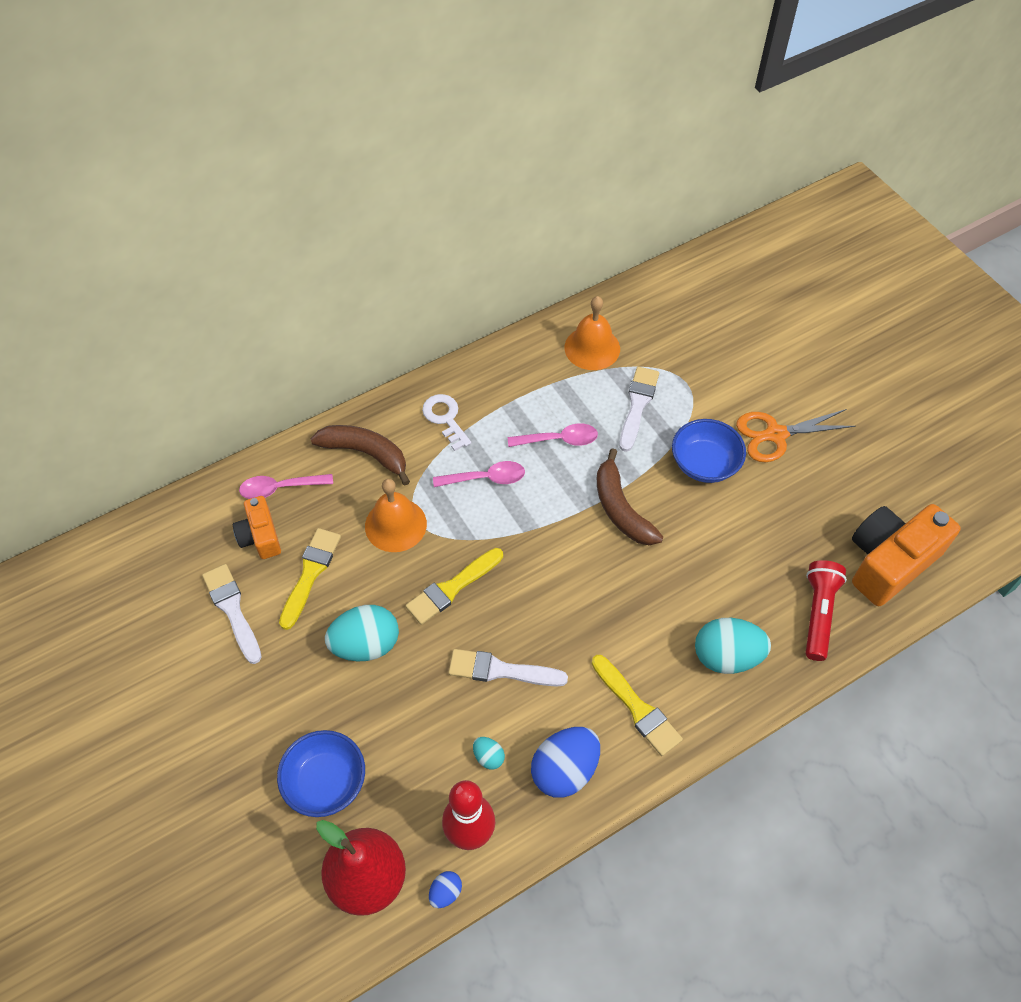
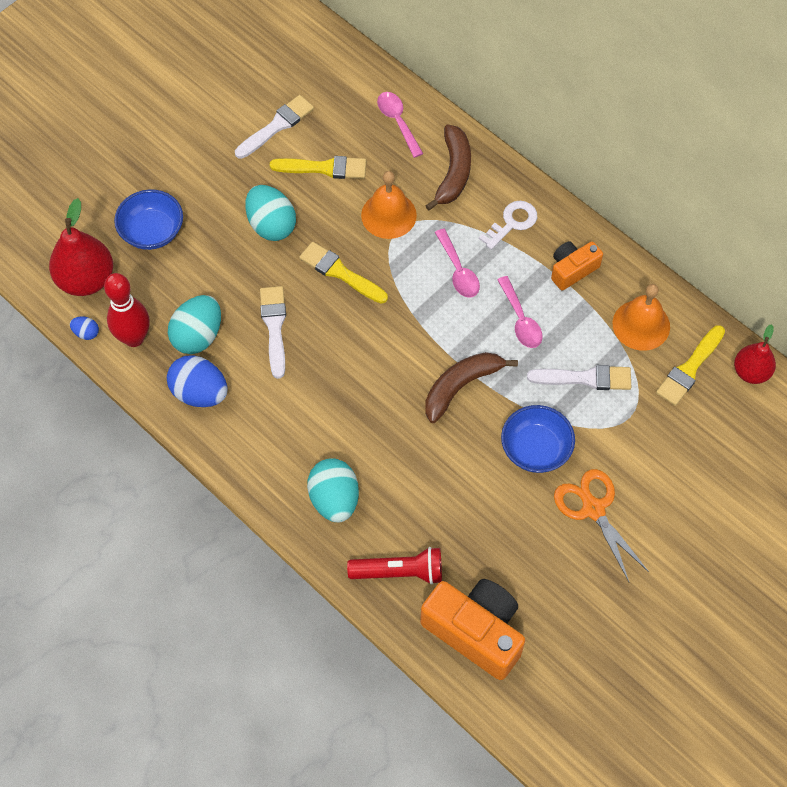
camera: 75 degrees right, 5 degrees up
orange camera [233,496,281,559] -> orange camera moved to [551,241,603,291]
turquoise egg [473,737,505,770] -> turquoise egg [168,295,221,354], size x2.13
yellow brush [592,655,683,756] -> yellow brush moved to [656,325,725,406]
none -> red pear [734,324,776,384]

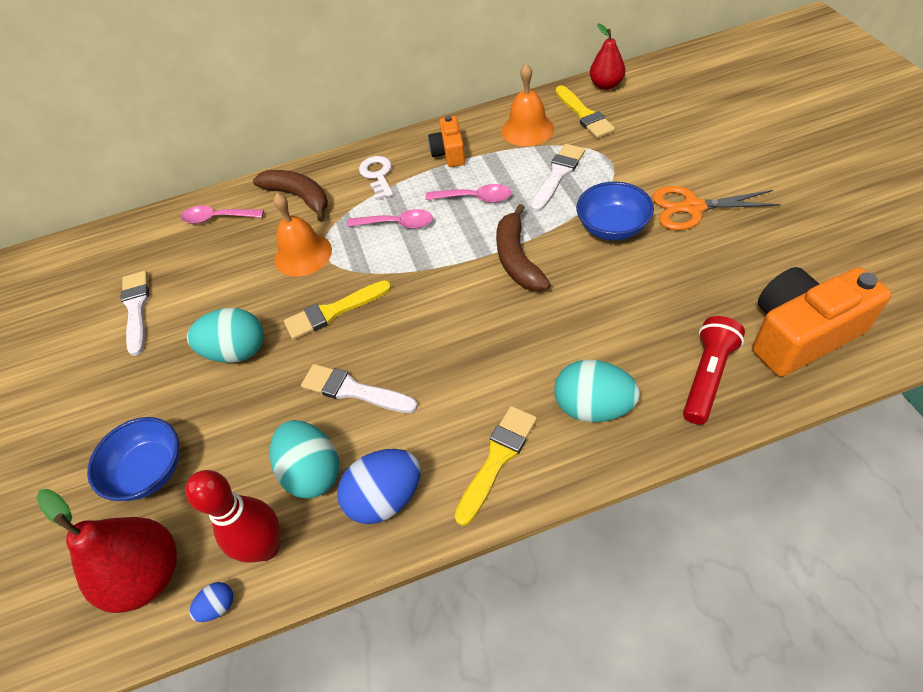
camera: 55 degrees left, 10 degrees down
yellow brush [270,156,366,179] -> yellow brush moved to [454,406,537,526]

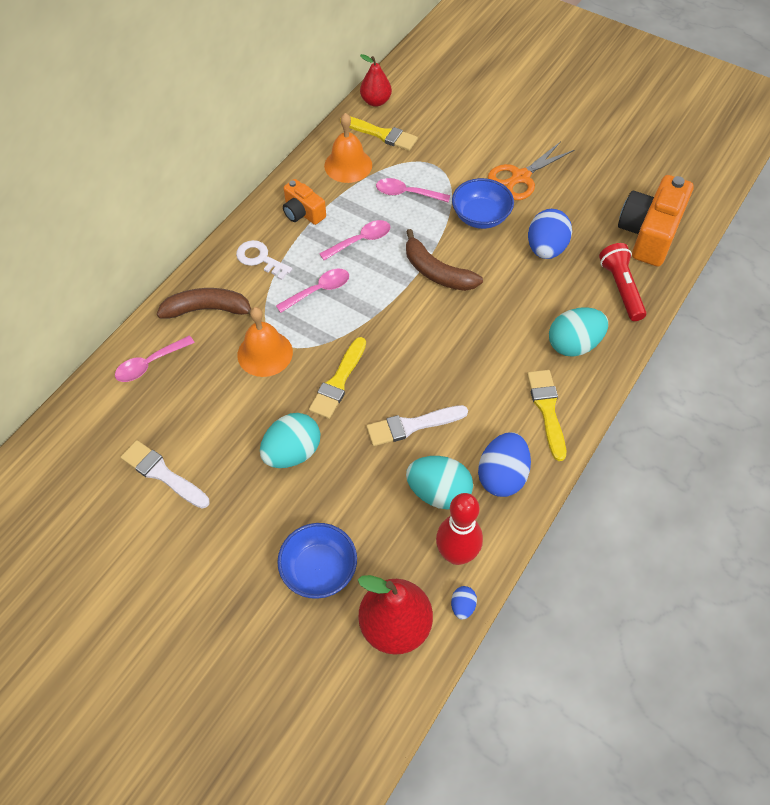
camera: 45 degrees left, 5 degrees up
white brush [531,144,585,212] -> pink spoon [376,178,450,203]
none -> blue egg [528,209,572,259]

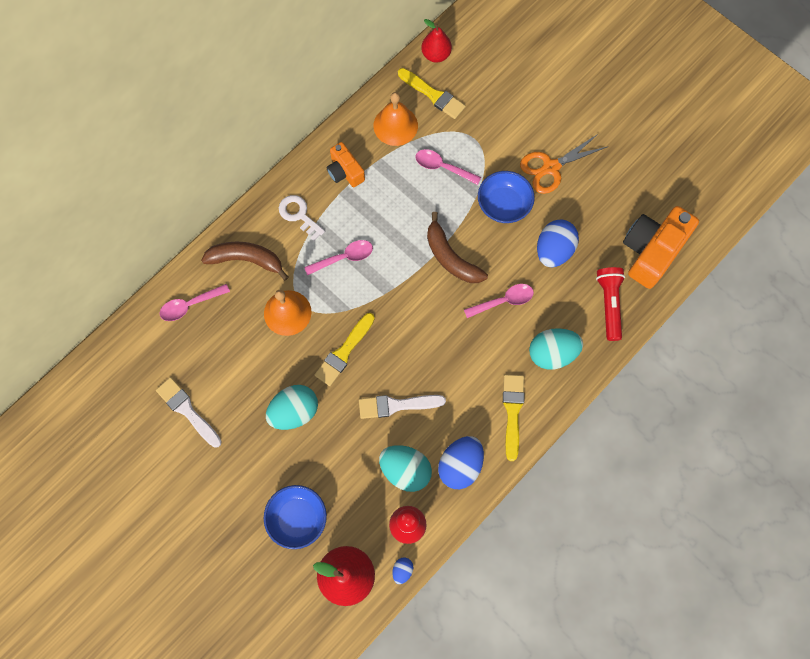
camera: 10 degrees right, 15 degrees up
pink spoon [319,220,390,260] -> pink spoon moved to [464,284,534,318]

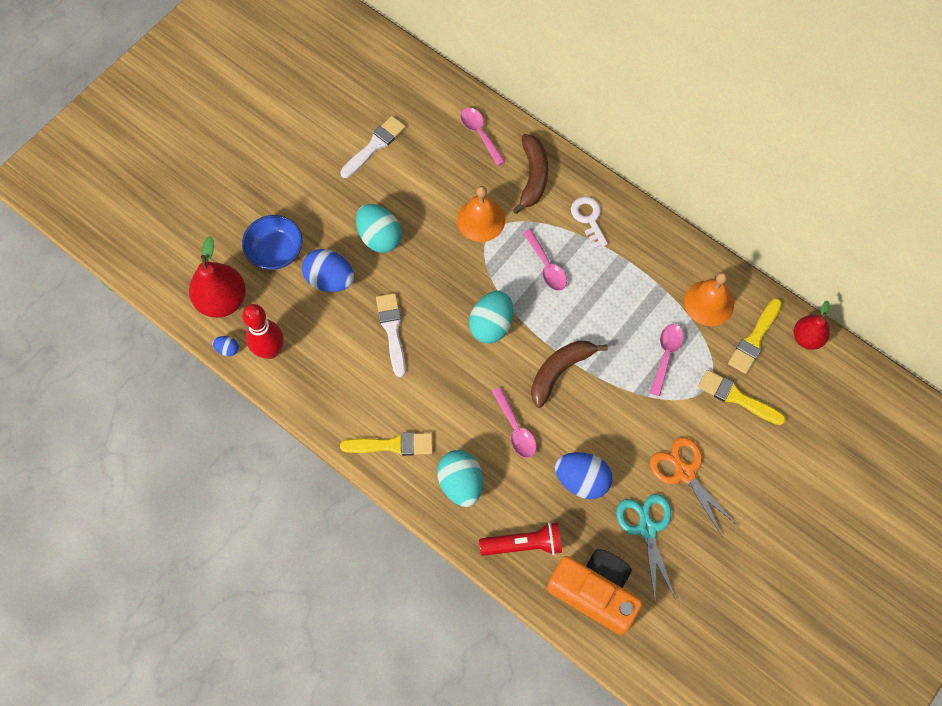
camera: 85 degrees right, 5 degrees down
white key [279,195,325,241] -> white key turned 60 degrees counterclockwise [571,196,608,249]
yellow brush [315,313,375,386] -> yellow brush moved to [698,370,786,425]
orange camera [327,142,365,187] -> none
turquoise egg [379,445,432,492] -> turquoise egg moved to [469,290,513,343]
blue egg [438,436,484,489] -> blue egg moved to [302,249,354,292]
blue bowl [478,171,535,223] -> none
none -> turquoise scissors [616,494,676,600]

